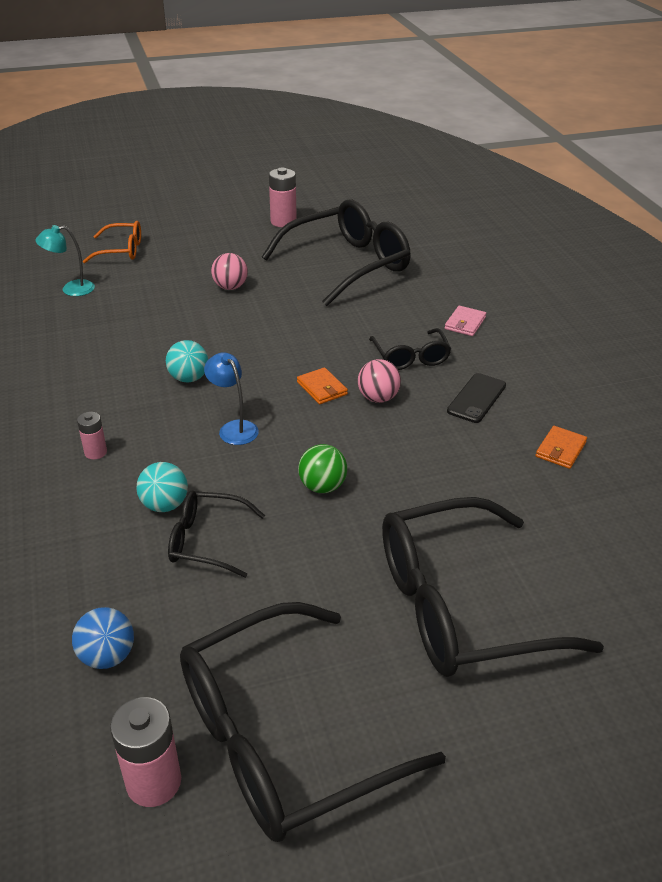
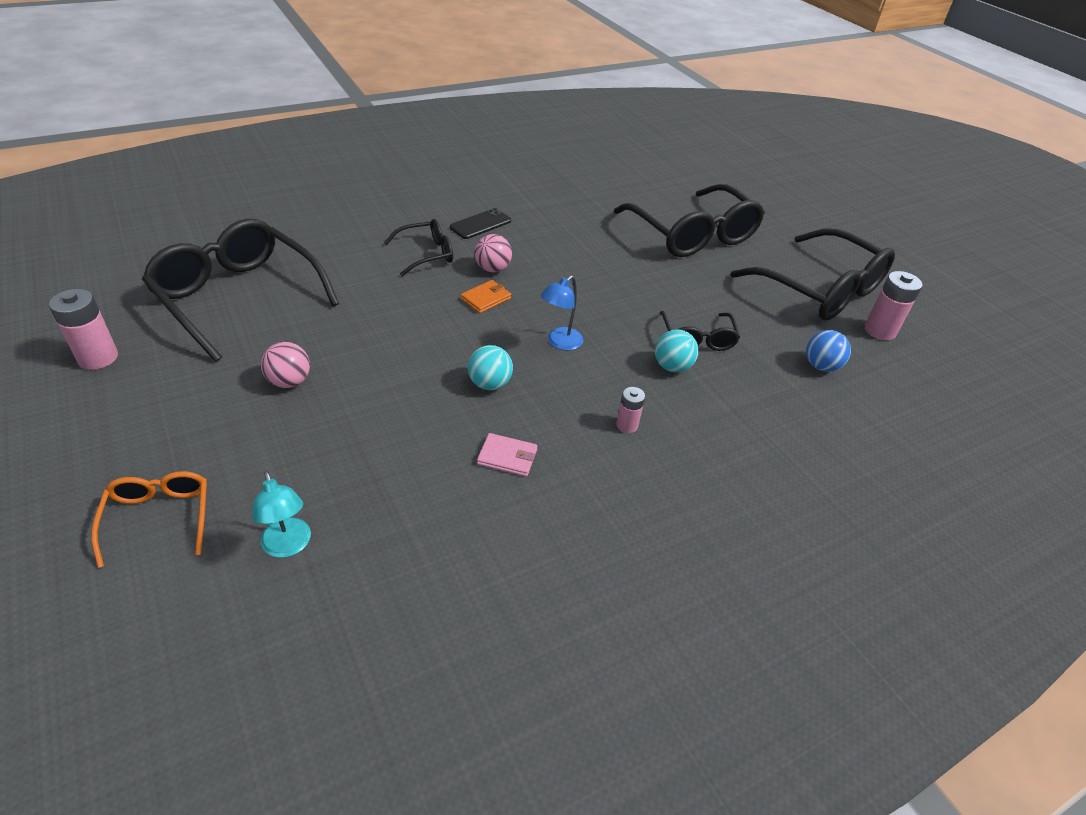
camera: 105 degrees left, 5 degrees up
green ball [298,444,347,493] -> none
pink wallet [445,306,486,336] -> pink wallet moved to [477,433,538,477]
black phone [447,373,506,423] -> black phone turned 60 degrees counterclockwise [450,208,511,239]
orange wallet [536,426,587,469] -> none

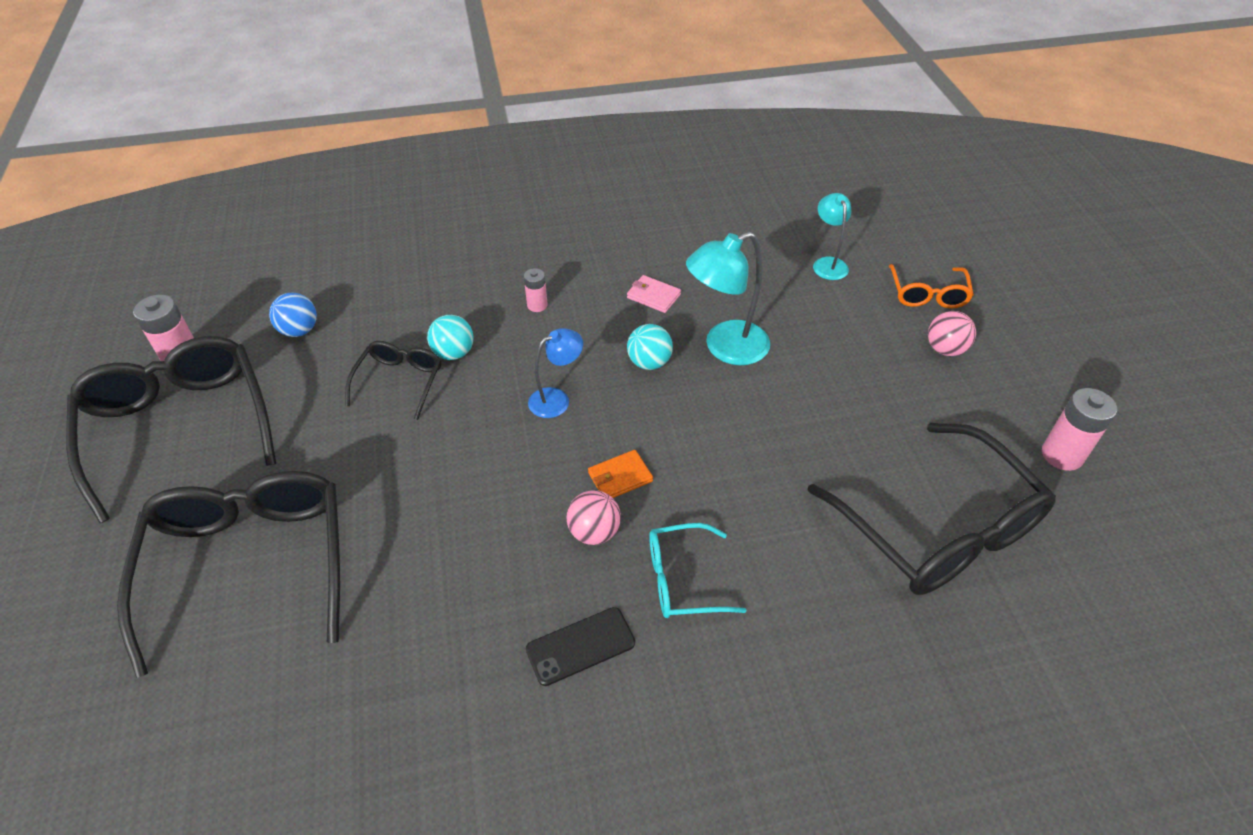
camera: 160 degrees left, 5 degrees up
pink ball [261,342,310,388] -> pink ball moved to [928,311,976,356]
black glasses [384,219,453,276] -> turquoise glasses [649,523,747,618]
none -> turquoise lamp [686,232,770,365]

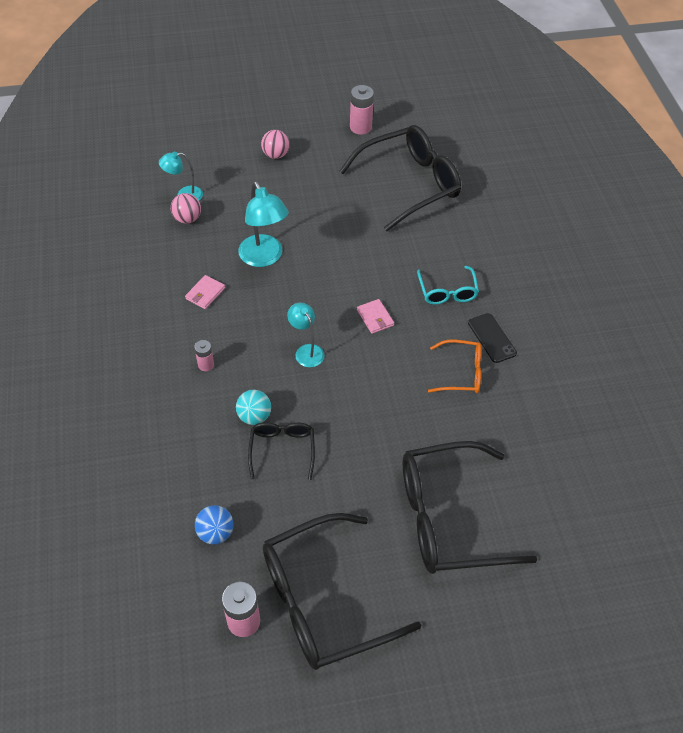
camera: 90 degrees left, 5 degrees up
black glasses [345,341,441,420] -> black glasses turned 75 degrees clockwise [248,422,315,480]
blue lamp [528,328,583,418] -> turquoise lamp [287,302,324,367]
pink ball [567,490,621,545] -> pink ball moved to [171,193,201,224]
orange wallet [588,450,653,498] -> pink wallet [357,299,394,334]
turquoise ball [627,324,673,370] -> none
orange glasses [889,264,974,309] -> orange glasses moved to [428,340,481,393]

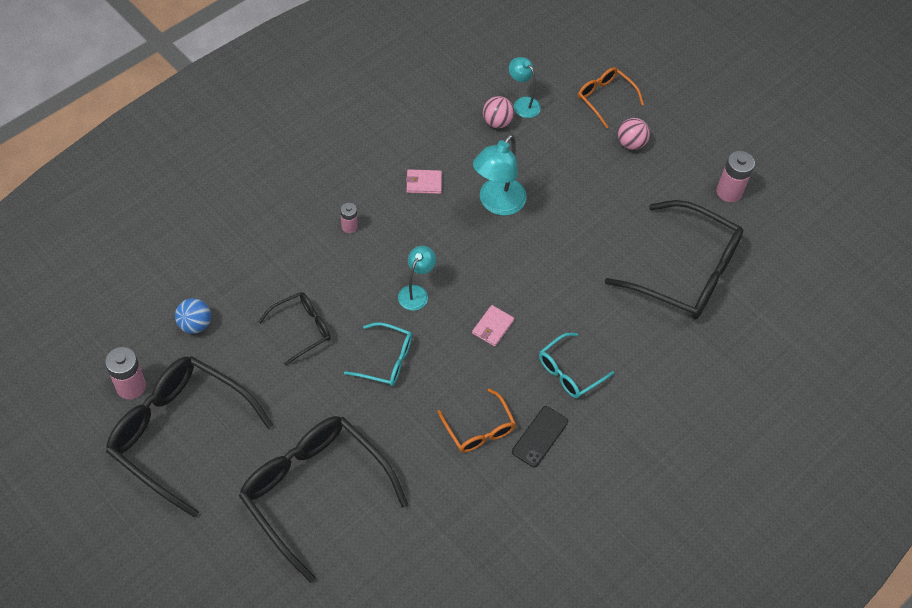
camera: 55 degrees right, 5 degrees up
turquoise ball [236,390,271,425] -> none
none -> turquoise glasses [344,322,412,386]
none -> orange glasses [578,67,644,129]

